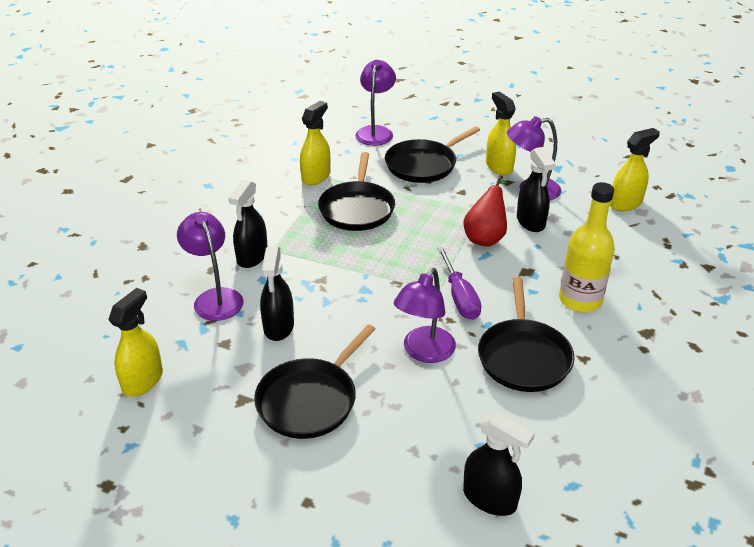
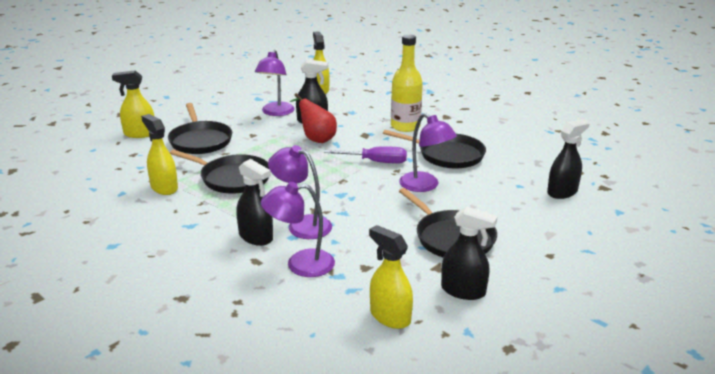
camera: 70 degrees left, 10 degrees down
black spray bottle [260,246,294,341] -> black spray bottle moved to [441,206,498,300]
purple lamp [355,60,396,146] -> purple lamp moved to [268,145,332,239]
yellow spray bottle [486,91,516,175] -> yellow spray bottle moved to [112,70,155,138]

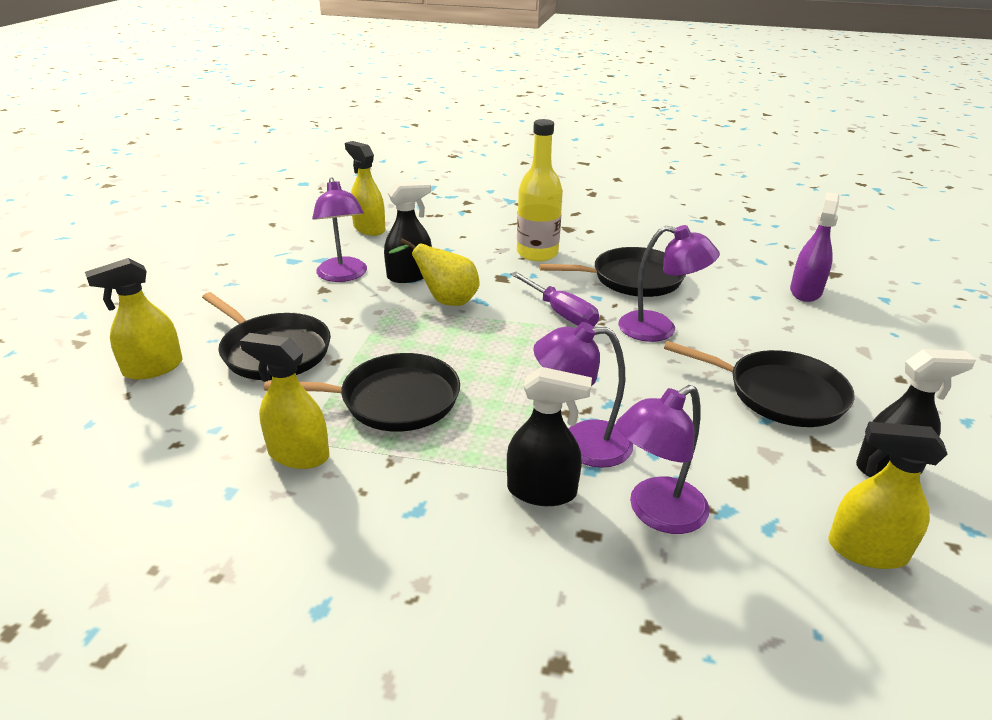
camera: 30 degrees left, 5 degrees up
red pear [290,93,337,143] -> yellow pear [389,238,479,306]
purple screwdriver [324,146,407,164] -> purple screwdriver turned 75 degrees clockwise [510,272,599,327]
black spray bottle [547,119,590,199] -> purple spray bottle [790,192,840,302]

